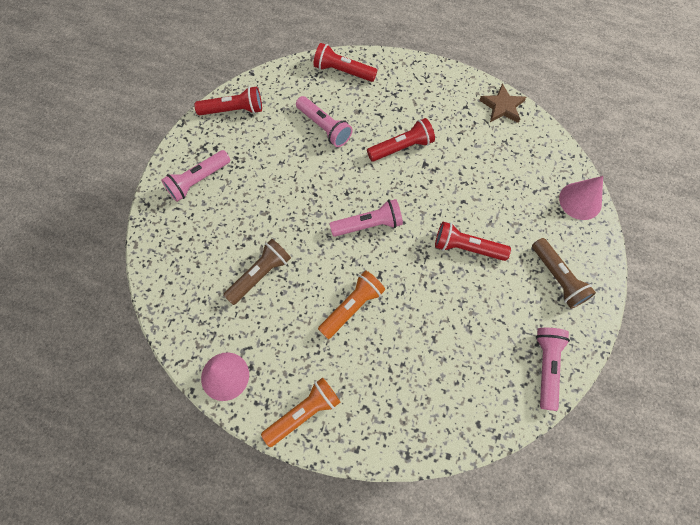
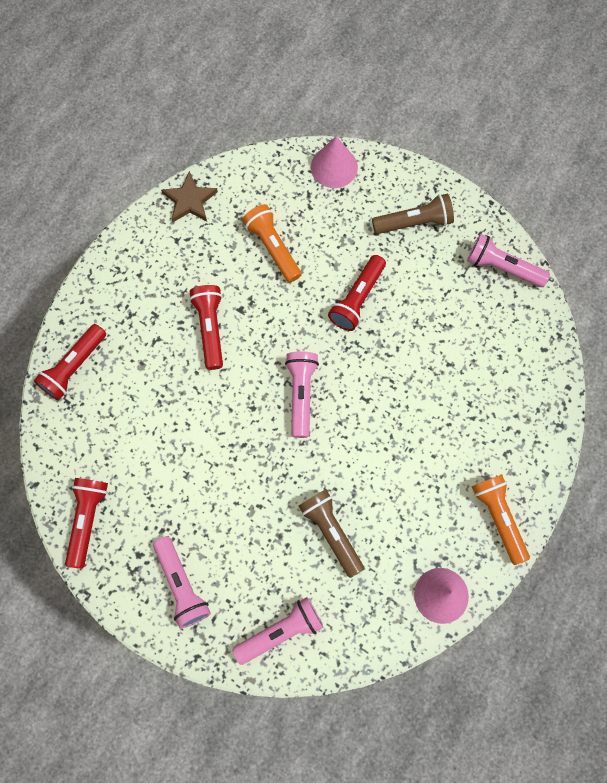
camera: 75 degrees left, 5 degrees up
pink flashlight [296,96,353,147] -> pink flashlight moved to [232,597,324,665]
orange flashlight [318,271,385,339] -> orange flashlight moved to [242,204,302,283]

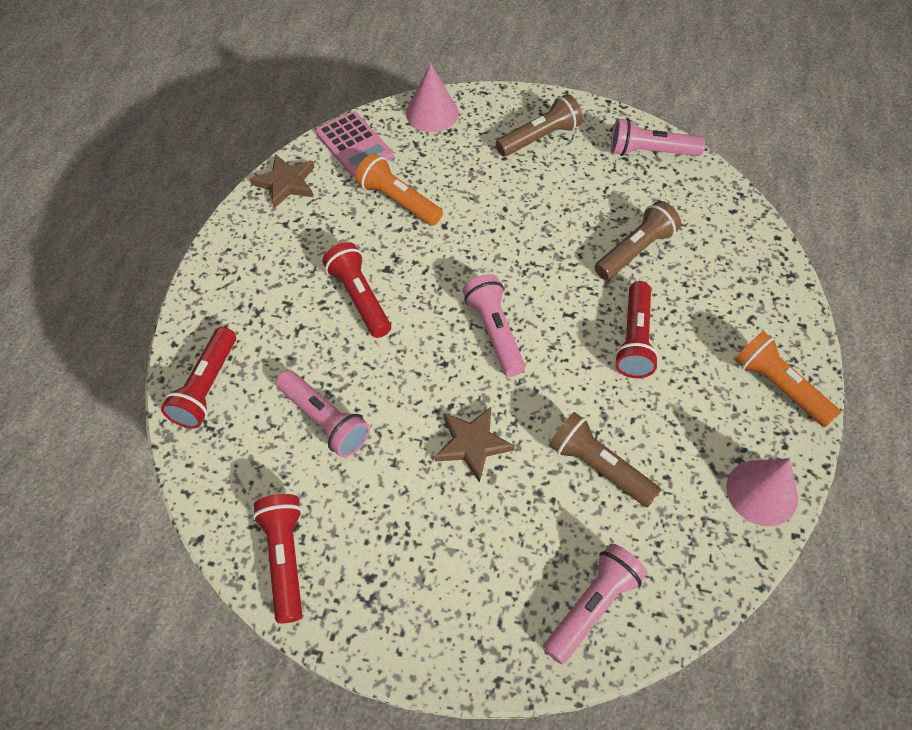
camera: 20 degrees left, 15 degrees down
pink flashlight [153,536,211,629] -> pink flashlight moved to [276,370,370,457]
red flashlight [328,255,386,331] -> red flashlight moved to [614,281,659,378]
none -> pink calculator [316,111,394,177]
none -> brown star [435,406,515,483]
none -> brown flashlight [595,201,681,280]

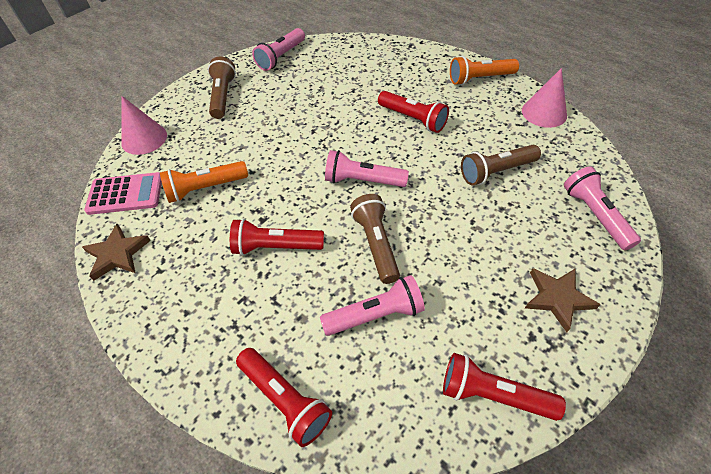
camera: 60 degrees left, 5 degrees down
brown star [435,406,515,483] -> brown star moved to [525,268,601,332]
brown flashlight [595,201,681,280] -> brown flashlight moved to [350,194,400,284]

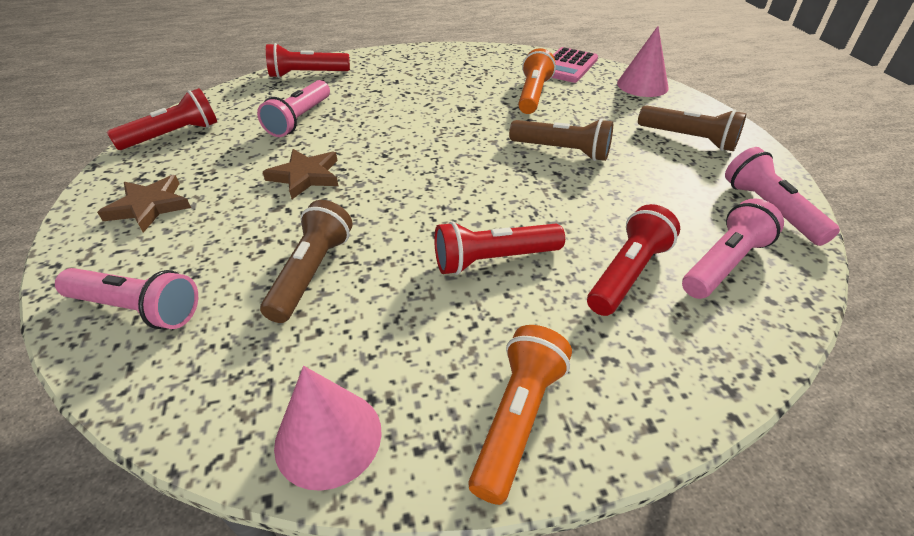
camera: 125 degrees right, 10 degrees down
brown star [82,224,151,281] -> brown star moved to [263,149,338,199]
red flashlight [230,219,324,256] -> red flashlight moved to [587,204,680,316]
pink flashlight [325,150,409,187] -> pink flashlight moved to [682,199,784,299]
brown flashlight [350,194,400,284] -> brown flashlight moved to [509,118,613,161]

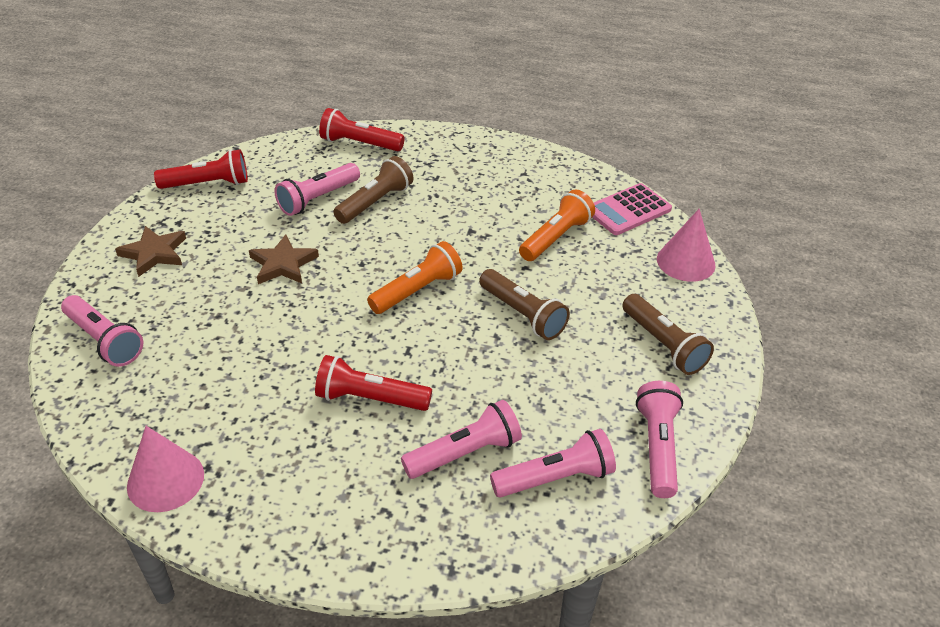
camera: 25 degrees right, 0 degrees up
brown flashlight [260,200,353,323] -> brown flashlight moved to [333,156,413,224]
orange flashlight [468,325,572,505] -> orange flashlight moved to [367,241,462,314]
red flashlight [587,204,680,316] -> pink flashlight [401,400,522,479]

